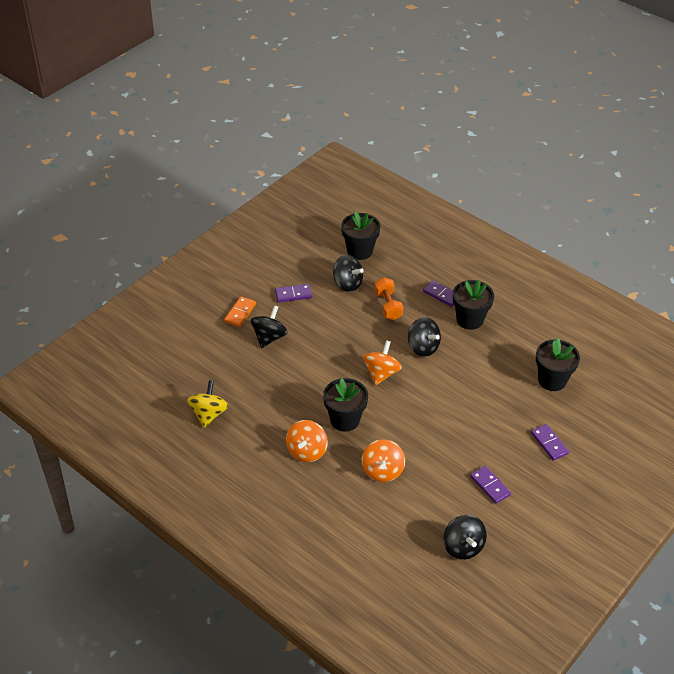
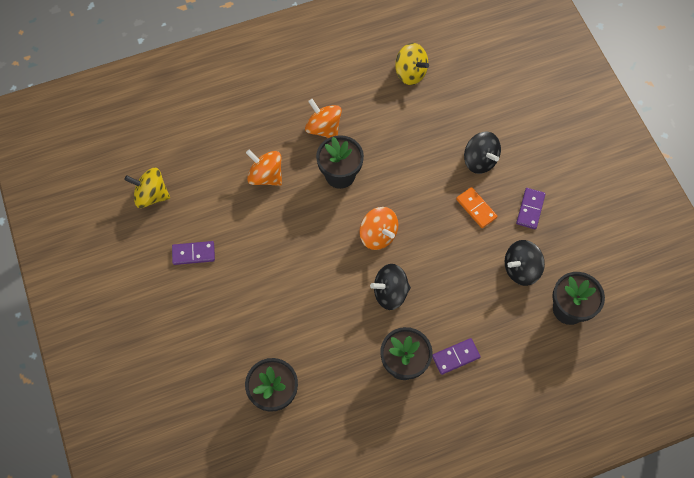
camera: 120 degrees right, 20 degrees up
orange domino [224,296,256,327] -> orange domino moved to [456,187,498,228]
orange dumbbell [374,277,403,320] -> none
black spinning top [443,515,487,560] -> yellow spinning top [124,168,170,208]
purple domino [531,424,569,461] -> none

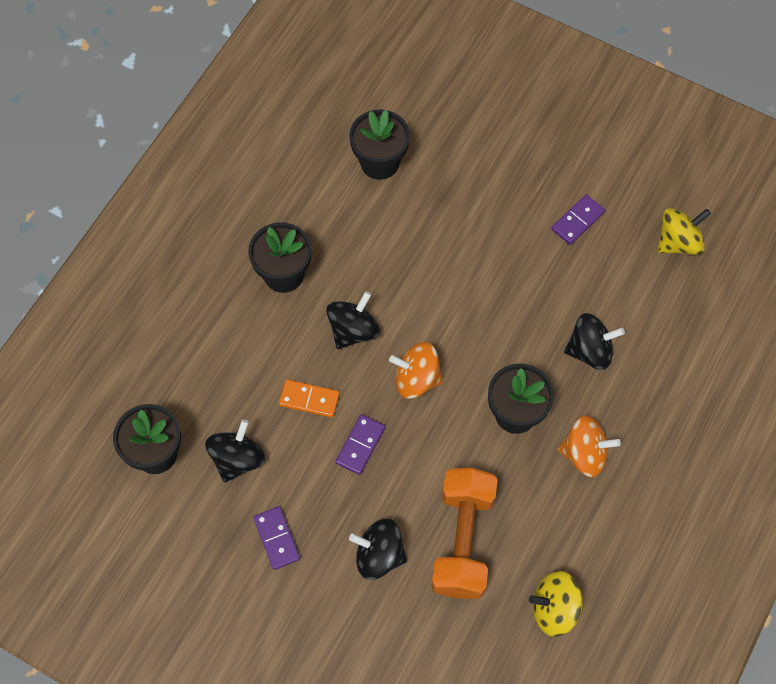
camera: 140 degrees right, 0 degrees up
orange spinning top [246,150,282,186] -> black spinning top [564,313,625,370]
purple domino [432,338,481,375] -> purple domino moved to [335,414,385,475]
orange domino [456,187,498,228] -> orange domino moved to [279,379,340,418]
none -> orange dumbbell [431,468,498,599]

